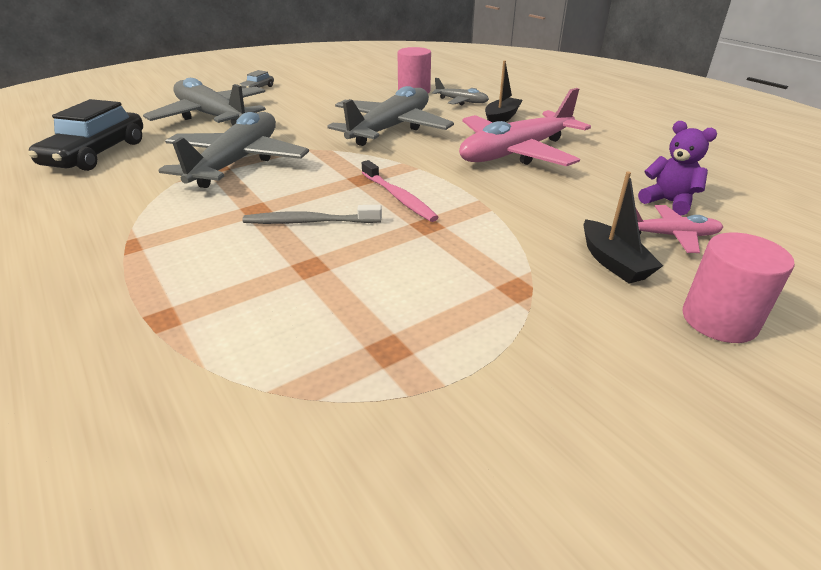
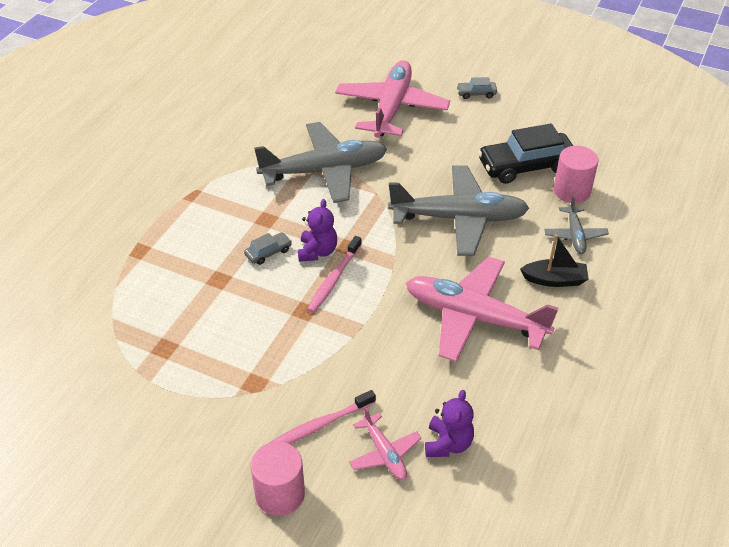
camera: 60 degrees right, 10 degrees up
black car [28,99,143,171] -> black car moved to [478,124,573,184]
grey plane [143,78,266,126] -> pink plane [335,60,450,138]
grey toothbrush [243,205,382,224] -> grey car [244,232,292,265]
black boat [583,172,663,283] -> pink toothbrush [267,390,376,444]
none -> purple teddy bear [298,199,337,262]

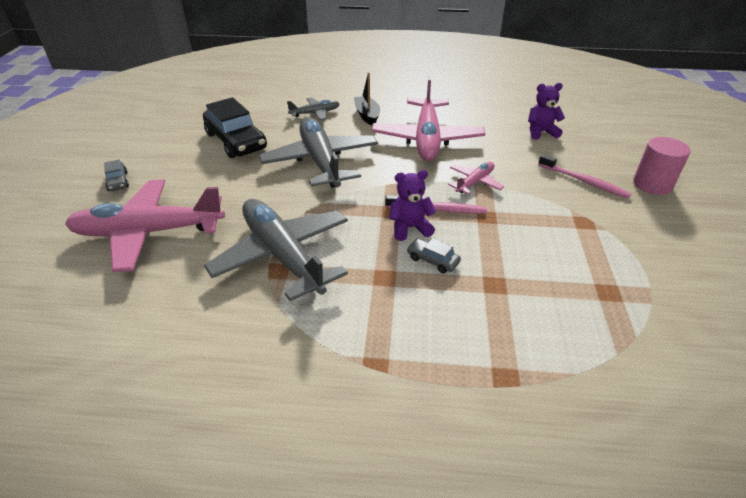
camera: 110 degrees left, 5 degrees down
pink plane [349,407,422,480] -> pink plane moved to [448,162,504,195]
pink cylinder [553,146,599,203] -> none

